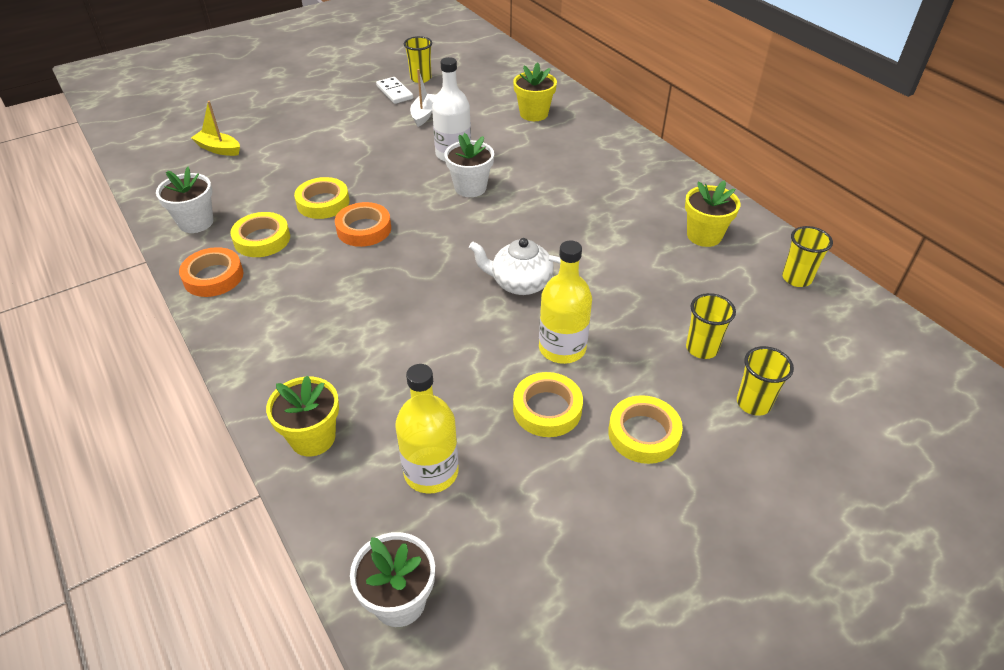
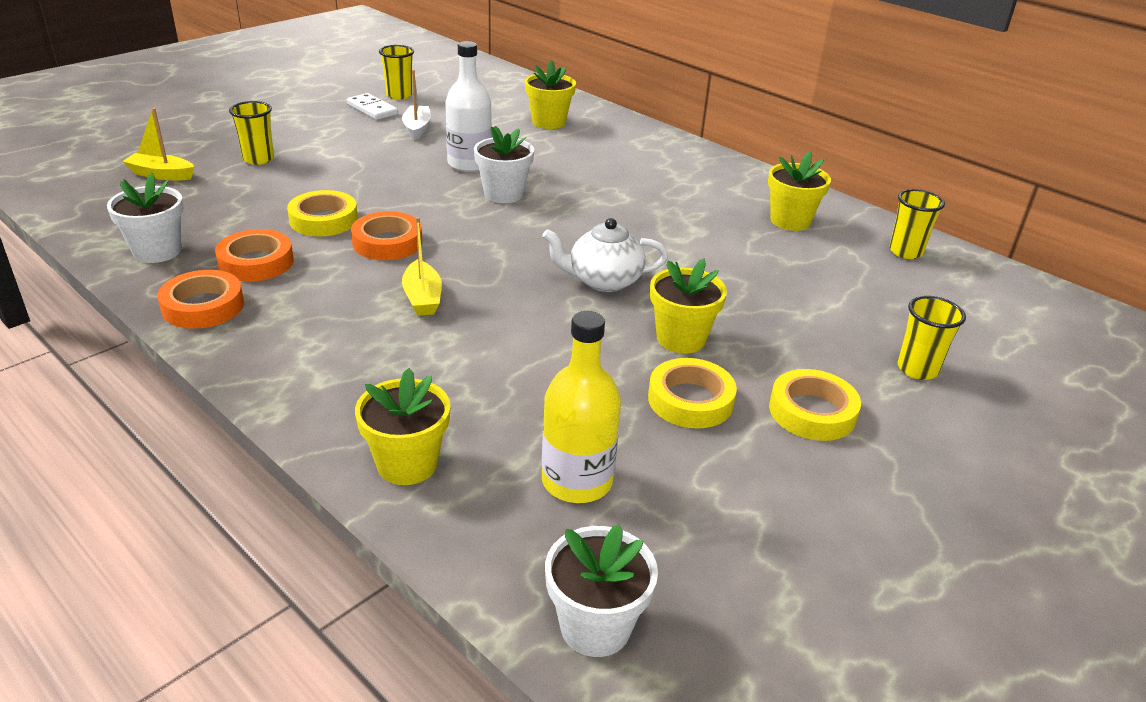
camera: 15 degrees left, 10 degrees down
yellow tape [230,212,290,257] -> orange tape [215,229,294,282]
yellow bottle [539,240,592,364] -> yellow flower pot [650,258,727,353]
yellow cup [686,293,736,359] -> yellow cup moved to [229,101,274,165]
none -> yellow boat [402,217,442,316]

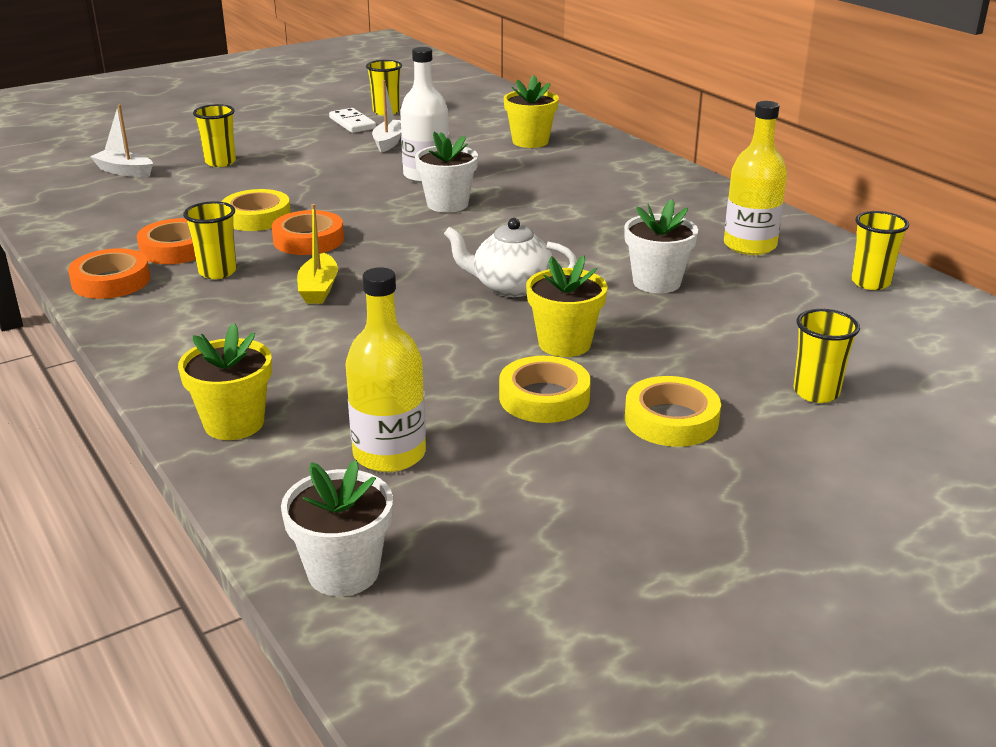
camera: 15 degrees right, 5 degrees down
white flower pot [107,173,184,263] -> white flower pot moved to [624,199,698,293]
yellow boat [122,108,194,180] -> white boat [90,104,153,177]
yellow flower pot [768,151,831,231] -> yellow bottle [724,101,787,255]
none -> yellow cup [183,201,237,279]

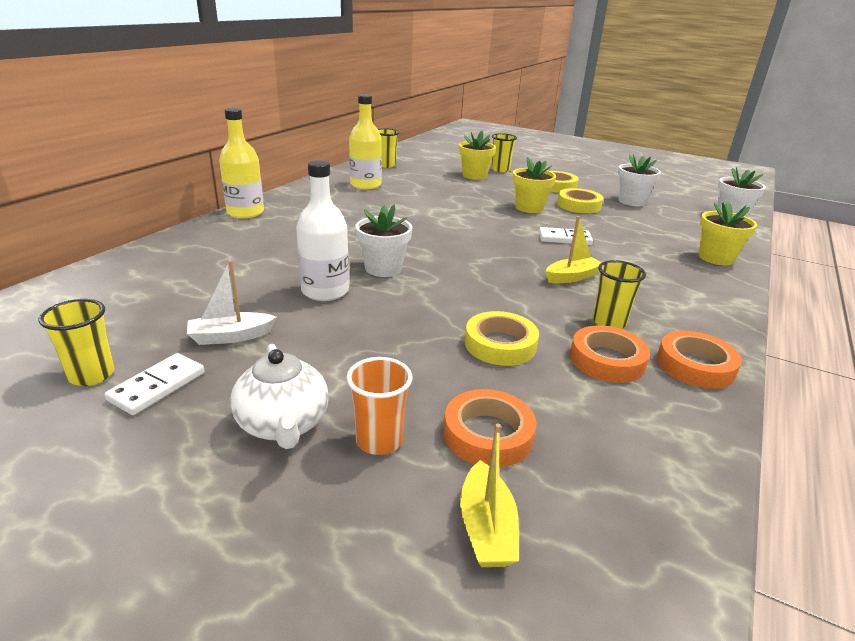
camera: 120 degrees left, 0 degrees up
white boat [90,104,153,177] -> yellow boat [460,423,519,567]
yellow cup [193,104,236,167] -> orange cup [346,357,412,455]
orange tape [272,210,344,255] -> orange tape moved to [443,389,536,468]
yellow bottle [346,267,426,472] -> yellow bottle moved to [219,108,264,218]
white teapot [444,218,577,297] -> white teapot moved to [230,344,329,449]
yellow flower pot [504,75,559,148] -> yellow flower pot moved to [459,131,496,180]
white flower pot [624,199,698,293] -> white flower pot moved to [618,154,661,206]
none -> white domino [539,227,593,245]

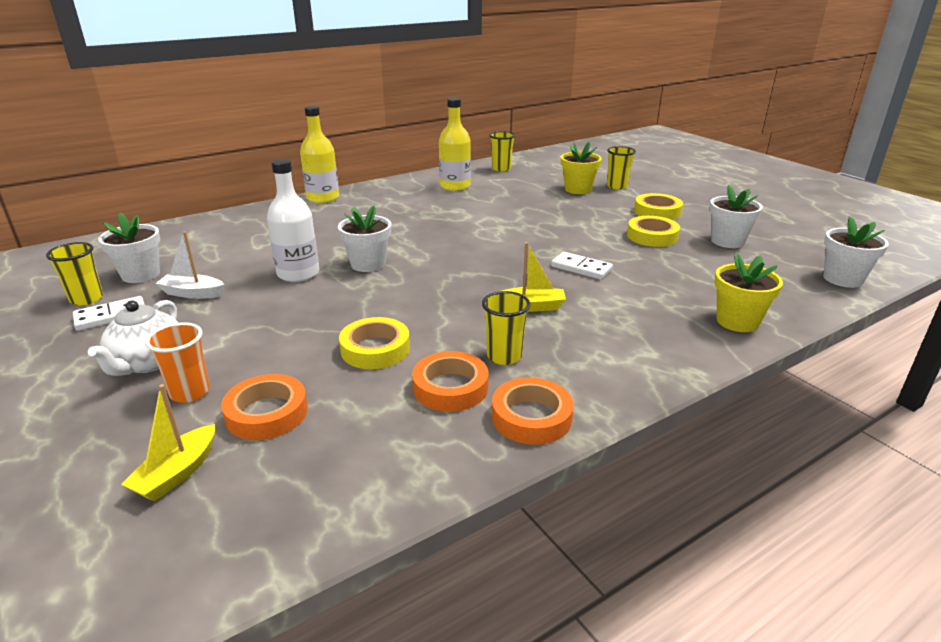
camera: 30 degrees right, 0 degrees up
yellow flower pot [512,157,556,213] -> none
none -> white flower pot [98,213,160,283]

